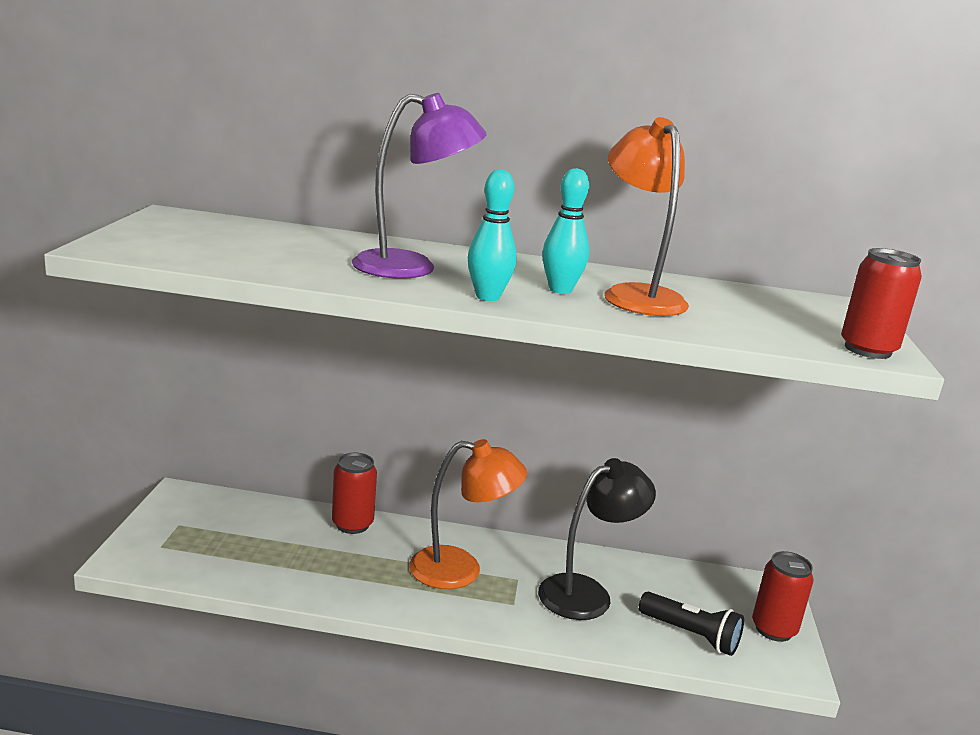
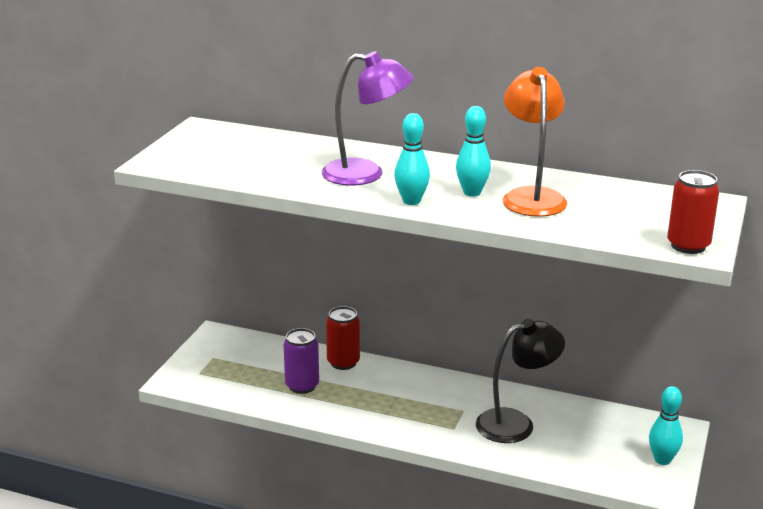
camera: 15 degrees right, 5 degrees up
orange lamp [409,439,527,589] -> none
black flashlight [639,592,744,656] -> none
red can [752,551,814,642] -> turquoise bowling pin [649,386,683,465]
none -> purple can [284,328,319,394]

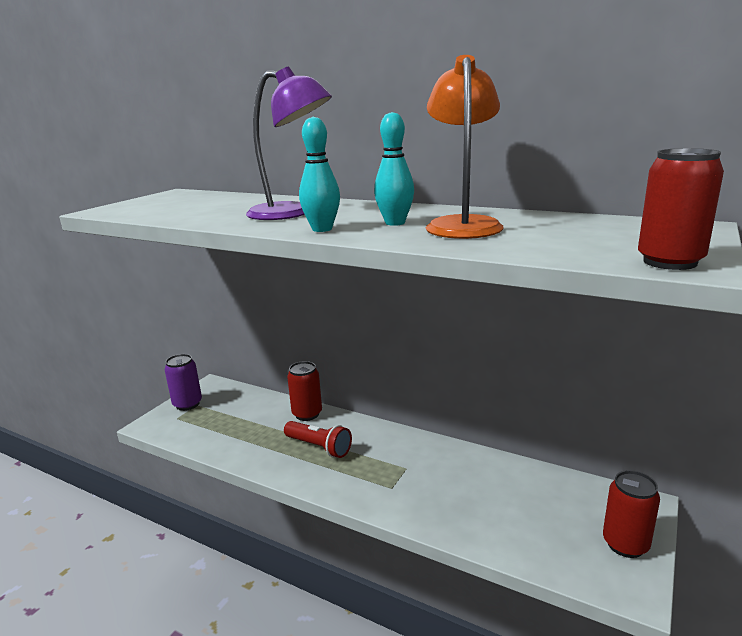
camera: 10 degrees right, 5 degrees down
purple can [284,328,319,394] -> purple can moved to [165,354,202,411]
black lamp [476,319,565,443] -> none
turquoise bowling pin [649,386,683,465] -> red can [603,470,660,558]
none -> red flashlight [284,421,352,458]

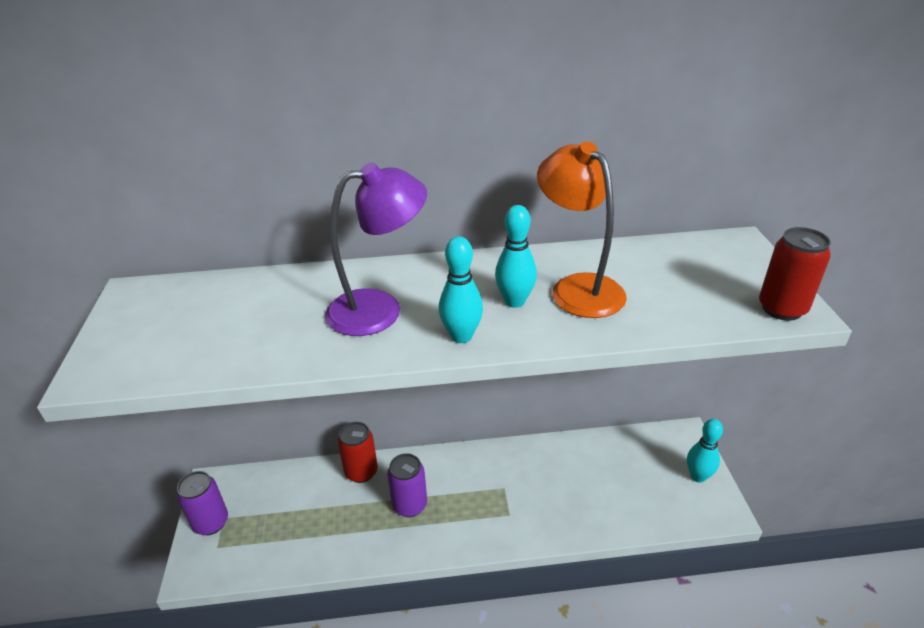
camera: 35 degrees left, 15 degrees up
red flashlight [284,421,352,458] -> purple can [387,453,427,517]
red can [603,470,660,558] -> turquoise bowling pin [687,419,723,483]

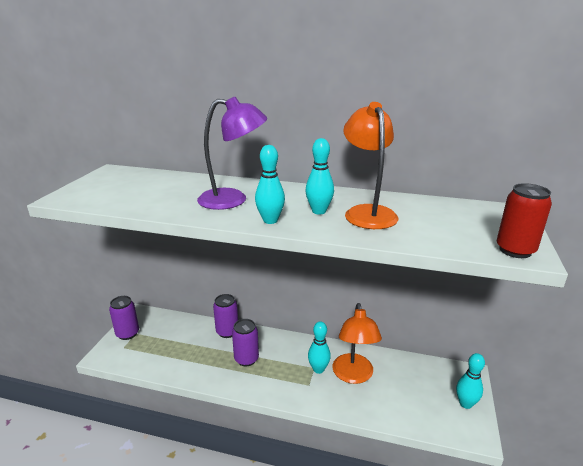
camera: 20 degrees right, 10 degrees down
red can [338,422,378,483] -> purple can [213,294,238,338]
none -> turquoise bowling pin [308,321,331,374]
none -> orange lamp [332,303,382,384]

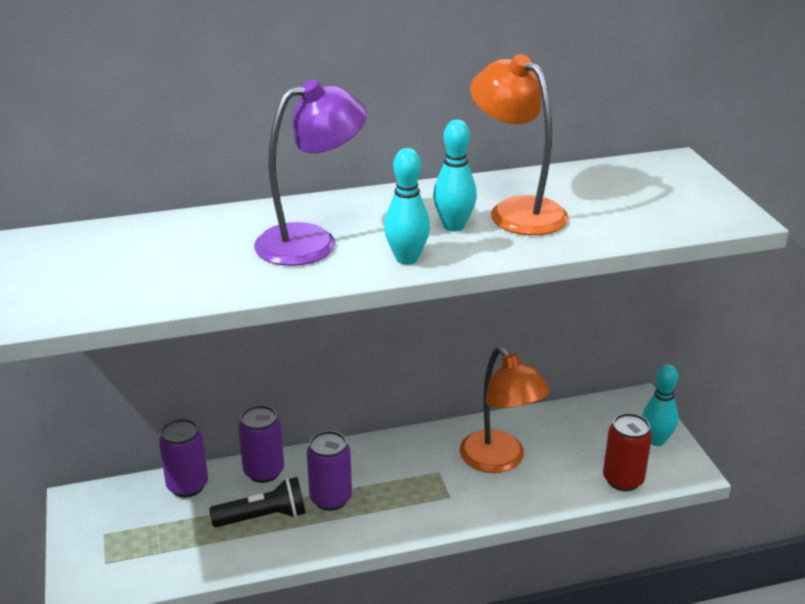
camera: 30 degrees left, 5 degrees up
purple can [109,296,139,340] -> purple can moved to [159,418,208,498]
turquoise bowling pin [308,321,331,374] -> none
red can [497,183,552,258] -> red can moved to [603,413,652,491]
none -> black flashlight [209,477,306,527]

